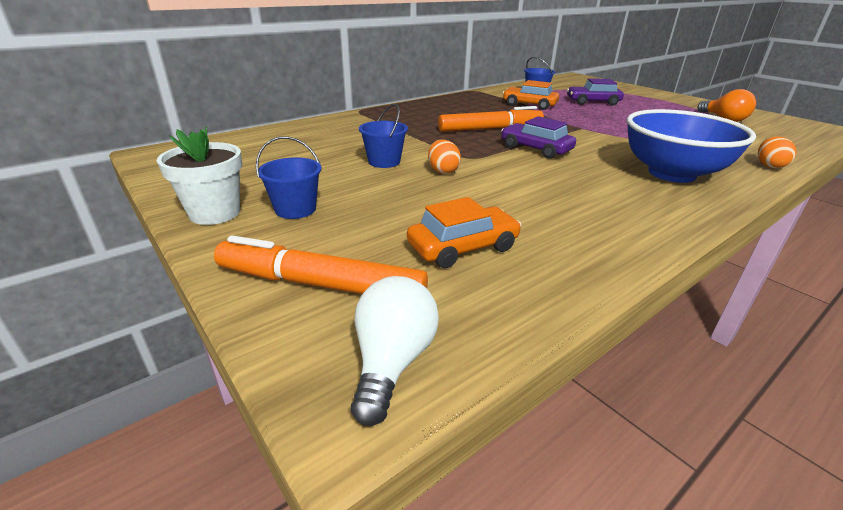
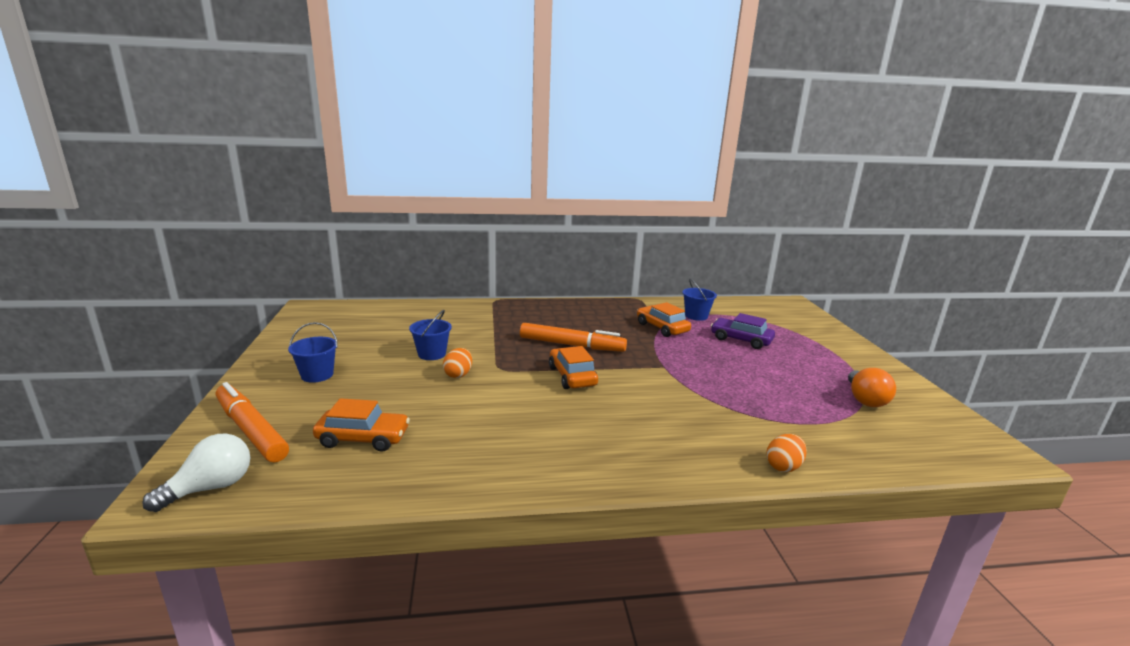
camera: 30 degrees right, 10 degrees down
white flower pot [157,127,242,225] -> none
purple car [501,116,576,159] -> orange car [549,346,598,389]
blue bowl [627,109,756,183] -> none

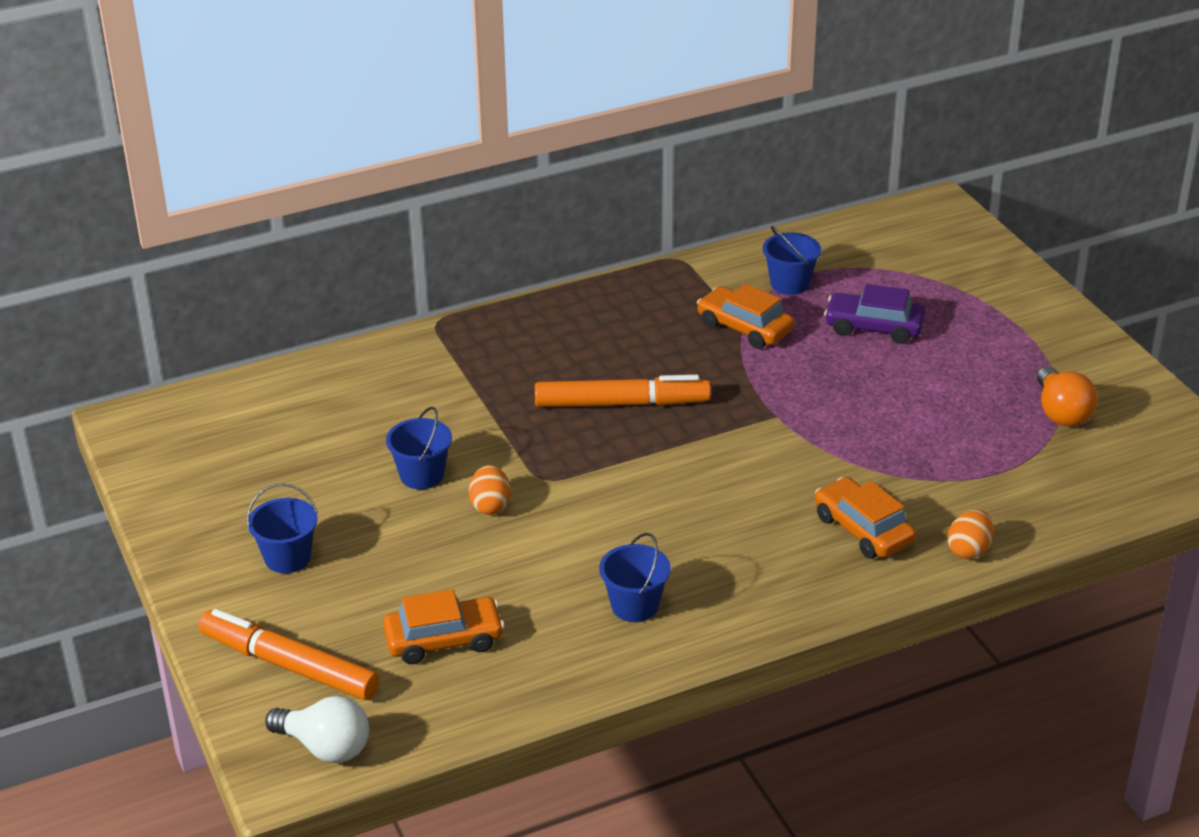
camera: 15 degrees left, 15 degrees up
white light bulb [142,434,250,512] -> white light bulb turned 90 degrees clockwise [265,696,369,763]
orange car [549,346,598,389] -> orange car moved to [815,477,916,559]
none -> blue bucket [599,533,671,622]

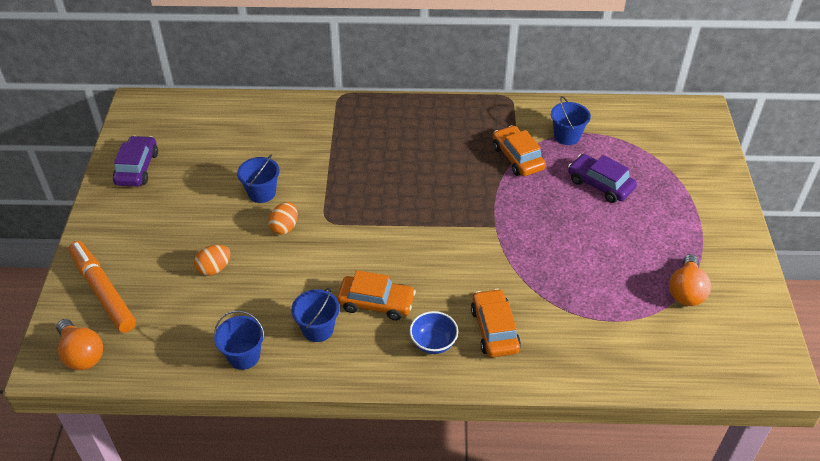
camera: 25 degrees right, 10 degrees up
blue bucket [247,483,318,573] -> blue bucket moved to [214,310,265,370]
white light bulb [265,696,369,763] -> orange light bulb [56,319,103,370]
orange car [383,589,505,664] -> orange car moved to [337,270,416,320]
orange marker [535,375,711,407] -> none
orange egg [947,509,994,559] -> orange egg moved to [194,245,230,276]
none -> purple car [113,136,158,187]
none -> blue bowl [410,311,458,354]

